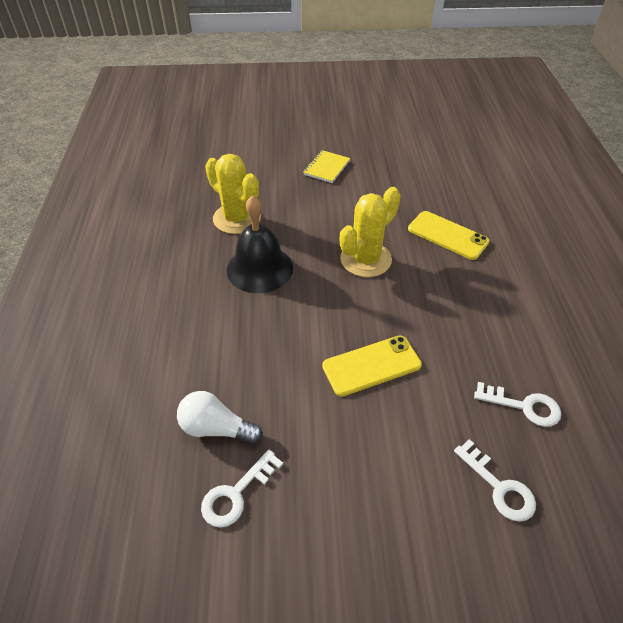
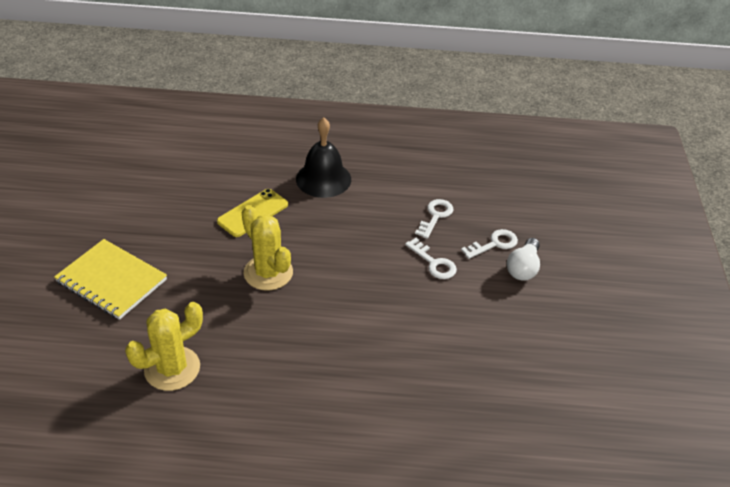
camera: 85 degrees left, 5 degrees down
white light bulb [177,391,263,444] -> white light bulb moved to [507,238,540,281]
white key [201,449,283,528] -> white key moved to [405,238,457,279]
black bell [227,195,293,293] -> black bell moved to [296,117,351,198]
yellow notebook [303,150,350,183] -> yellow notebook [54,239,167,320], size x1.80
yellow phone [322,336,422,397] -> none

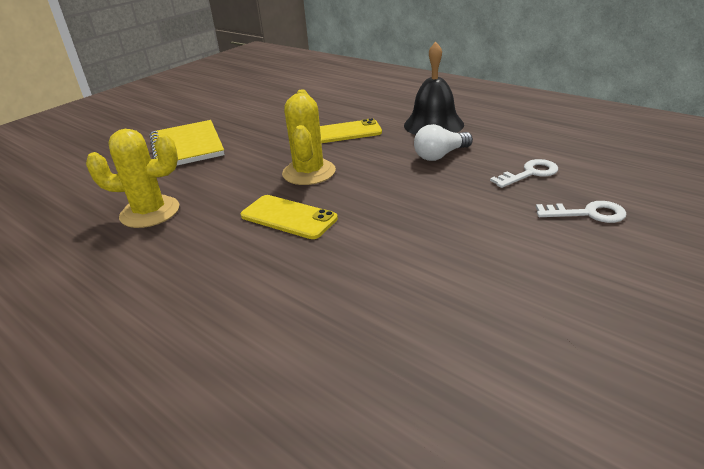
camera: 40 degrees right, 10 degrees down
white key [405,238,457,279] -> none
white light bulb [507,238,540,281] -> white light bulb moved to [414,124,473,161]
none -> yellow phone [241,195,338,239]

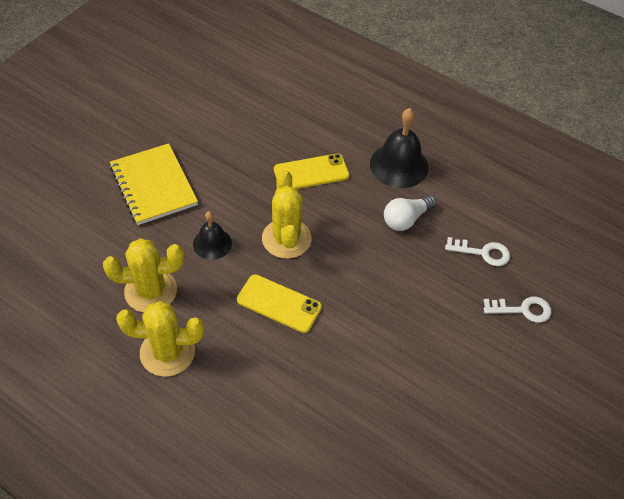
camera: 10 degrees left, 20 degrees up
white key [490,159,558,188] -> white key turned 45 degrees clockwise [445,237,510,266]
none -> yellow cactus [116,301,204,377]
none -> black bell [193,211,232,260]

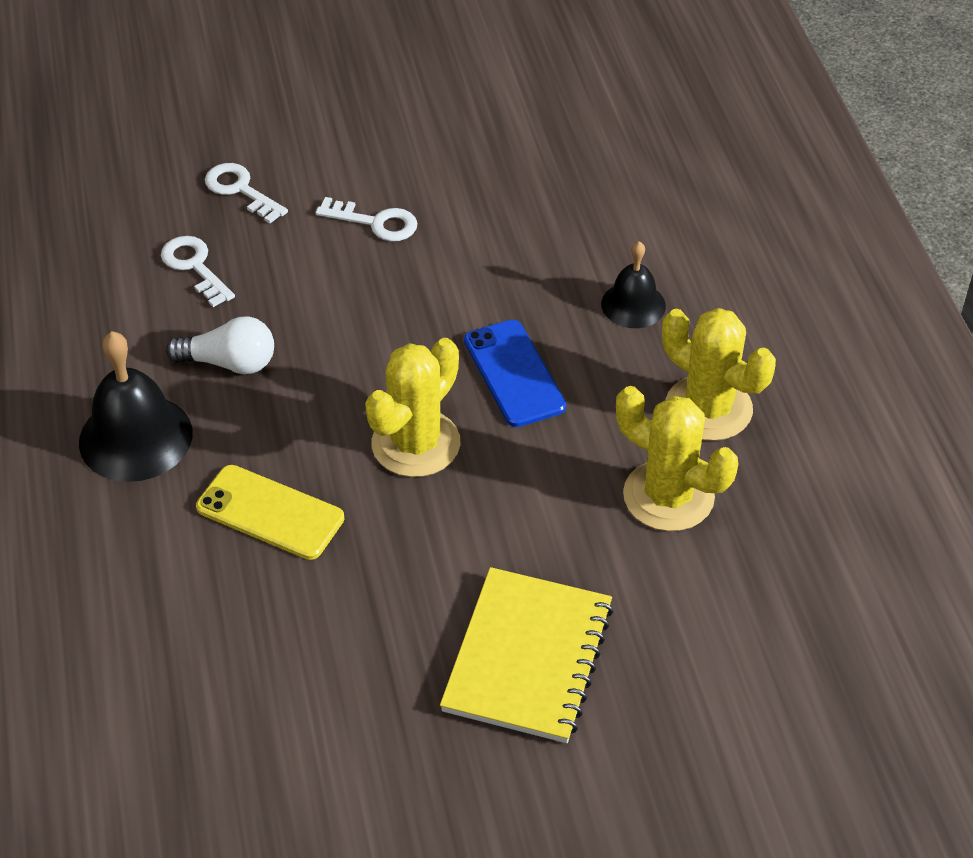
camera: 135 degrees left, 5 degrees down
black bell [193,211,232,260] -> black bell moved to [601,241,666,328]
yellow phone [237,274,322,333] -> blue phone [464,320,566,427]
none -> white key [316,197,417,241]

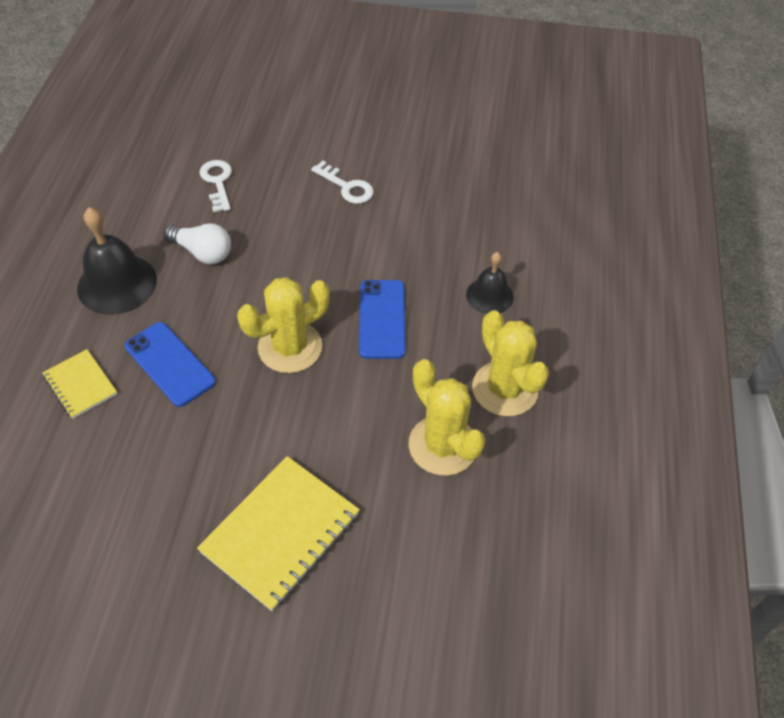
camera: 20 degrees right, 5 degrees up
yellow phone [196,465,344,560] -> blue phone [125,322,216,407]
white key [205,163,288,223] -> none
none -> yellow notebook [42,349,117,419]

